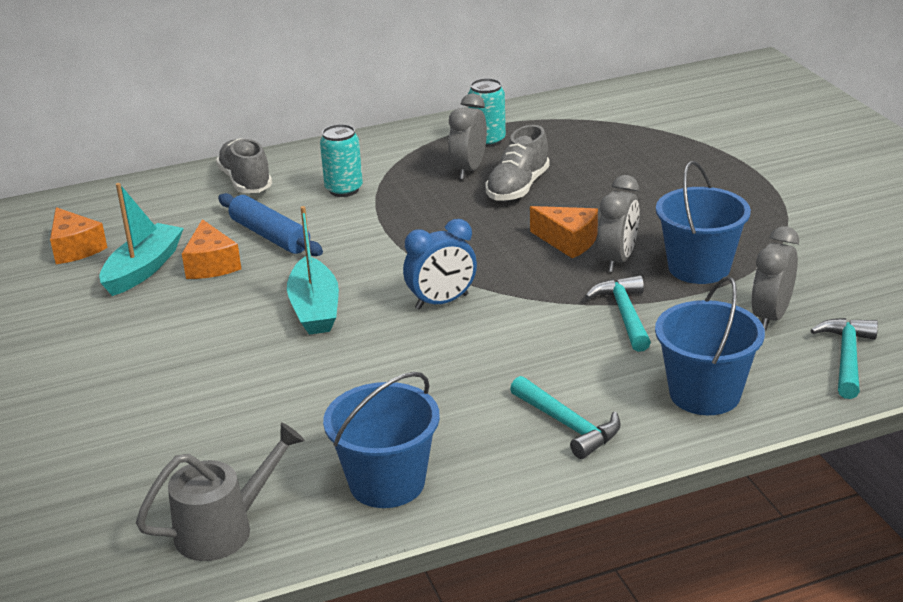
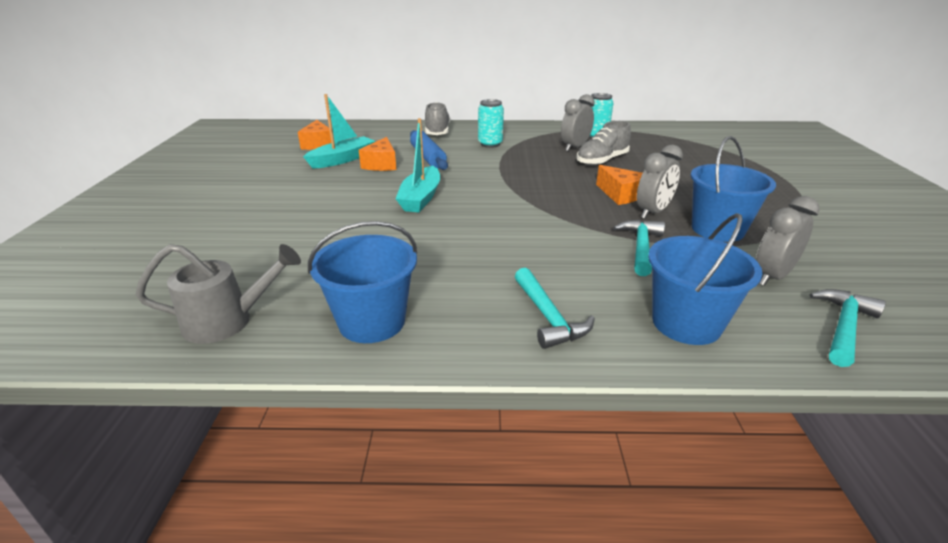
camera: 20 degrees right, 0 degrees up
blue clock [403,219,477,310] -> none

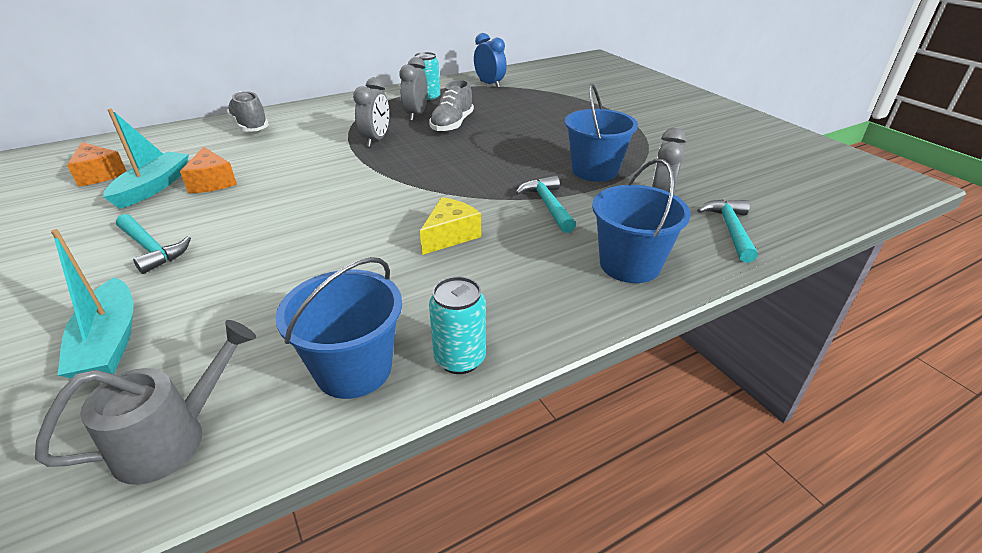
camera: 30 degrees left, 5 degrees up
turquoise boat [396,118,440,212] -> turquoise boat moved to [51,229,134,379]
blue rolling pin [410,130,448,170] -> none
turquoise can [478,99,504,148] -> turquoise can moved to [429,276,486,374]
turquoise hammer [515,268,595,349] -> turquoise hammer moved to [116,214,191,274]
orange cheese [596,165,643,205] -> none
grey clock [637,145,683,219] -> grey clock moved to [353,77,389,147]
none -> yellow cheese [420,197,481,255]
none -> blue clock [474,33,507,88]

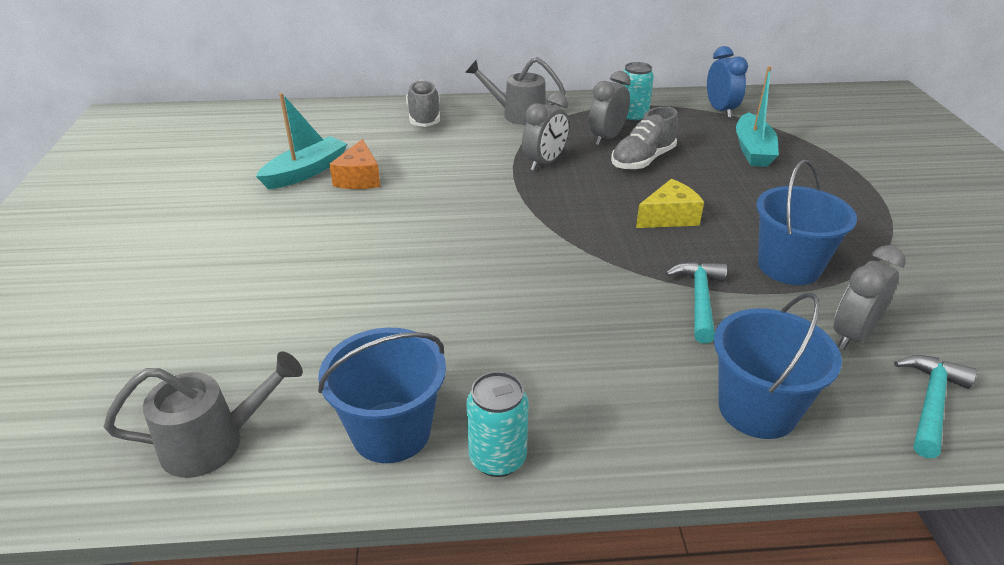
camera: 25 degrees right, 0 degrees up
turquoise boat [51,229,134,379] -> turquoise boat moved to [736,66,779,167]
orange cheese [67,142,126,187] -> none
turquoise hammer [116,214,191,274] -> none
yellow cheese [420,197,481,255] -> yellow cheese moved to [636,179,704,228]
none -> grey watering can [465,57,566,125]

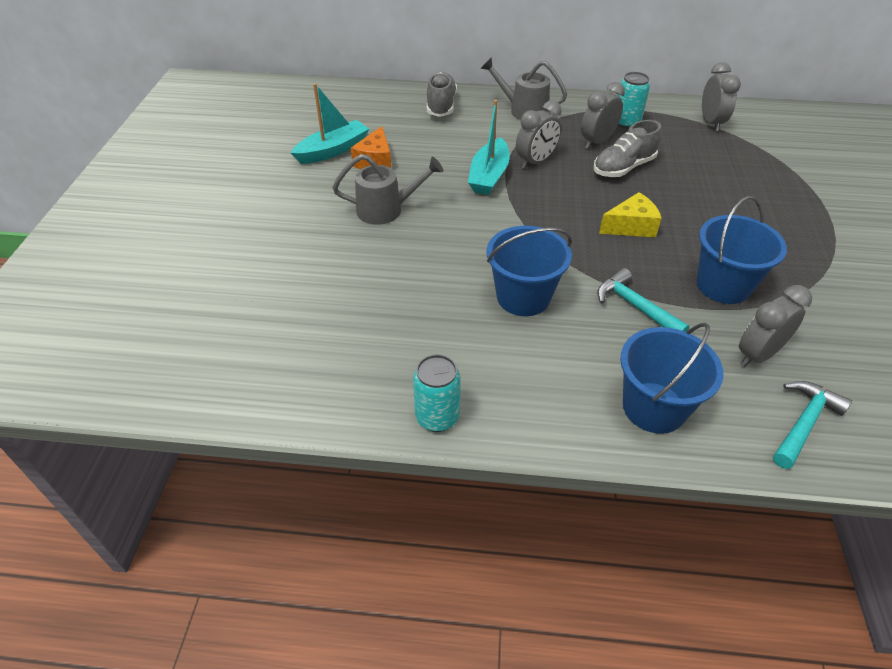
camera: 10 degrees right, 10 degrees up
grey watering can [104,351,303,478] -> grey watering can moved to [332,154,444,225]
blue bucket [318,328,446,463] -> blue bucket moved to [487,226,572,316]
turquoise hammer [665,261,727,344] -> turquoise hammer turned 60 degrees counterclockwise [597,268,689,332]
blue clock [707,46,748,118] -> grey clock [702,62,741,131]
turquoise boat [736,66,779,167] -> turquoise boat moved to [468,100,510,195]

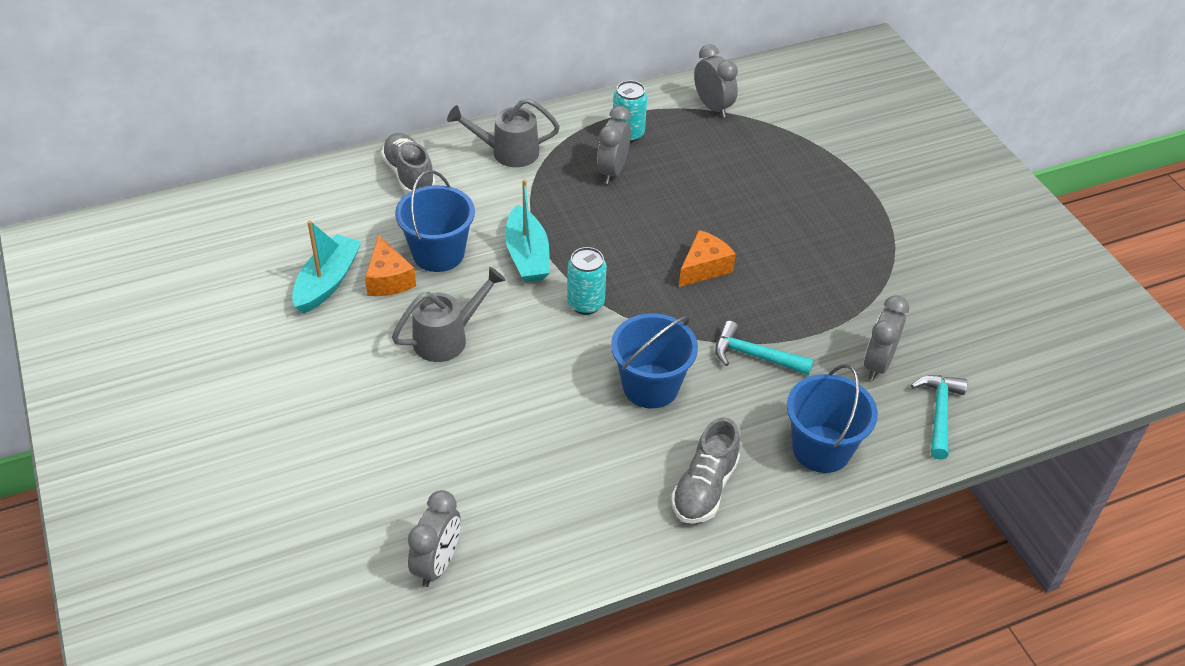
camera: 30 degrees left, 0 degrees up
turquoise can [413,354,461,432] -> turquoise can moved to [567,247,607,315]
grey clock [516,100,562,169] -> grey clock moved to [408,490,460,587]
grey shoe [594,120,662,177] -> grey shoe moved to [671,418,740,524]
yellow cheese [599,192,662,237] -> orange cheese [679,230,736,287]
blue bucket [697,196,787,304] -> blue bucket moved to [395,170,475,272]

